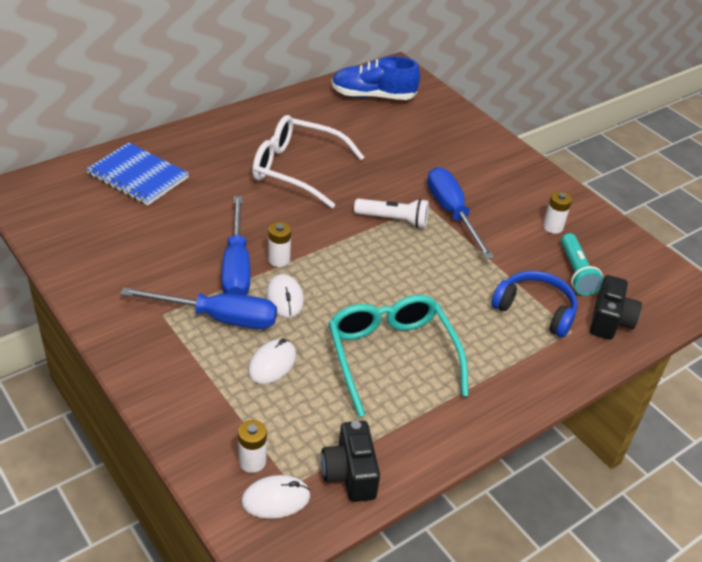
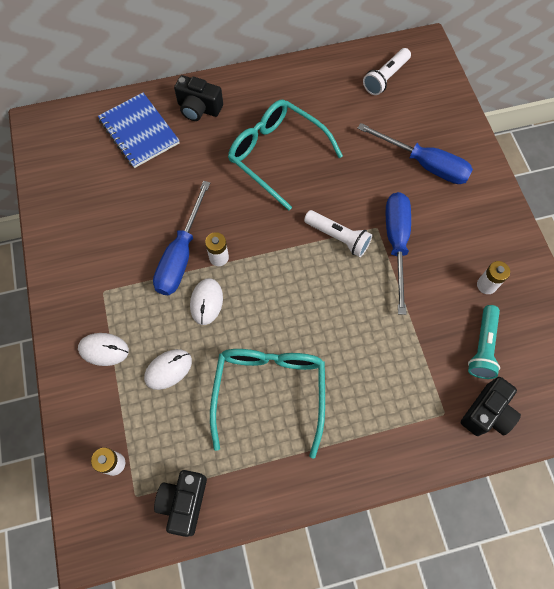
camera: 25 degrees right, 25 degrees up
blue screwdriver [120,287,277,329] -> blue screwdriver moved to [357,123,473,184]
white mouse [241,475,311,519] -> white mouse moved to [78,333,129,366]
white glasses [252,115,364,208] -> turquoise glasses [228,100,343,211]
blue shoe [331,56,420,100] -> white flashlight [363,48,411,95]
blue headphones [491,271,577,338] -> none
none -> black camera [174,75,223,121]

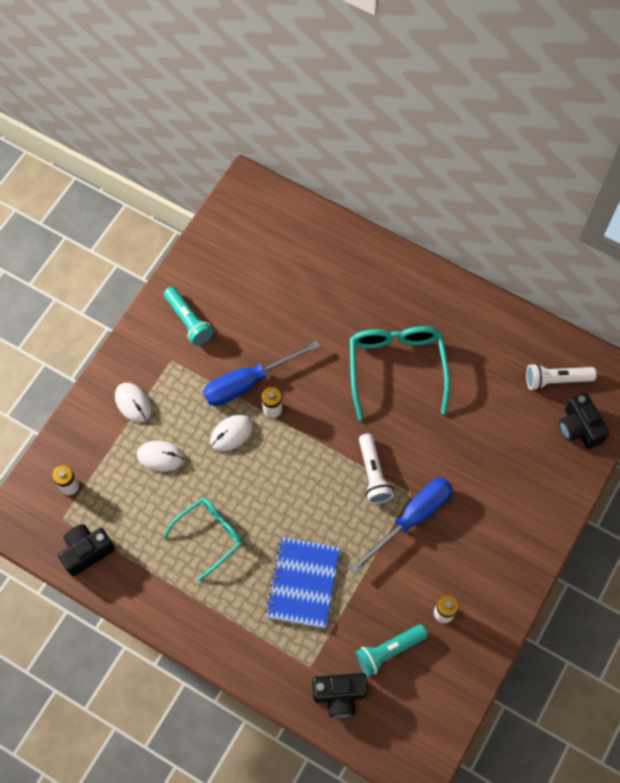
camera: 45 degrees right, 0 degrees up
blue notebook [98,93,180,168] -> blue notebook moved to [265,537,340,628]
black camera [174,75,223,121] -> black camera moved to [559,393,609,449]
turquoise glasses [210,349,325,459] -> turquoise glasses [163,498,243,581], size x0.65
blue screwdriver [357,123,473,184] -> none
none -> turquoise flashlight [164,287,214,346]

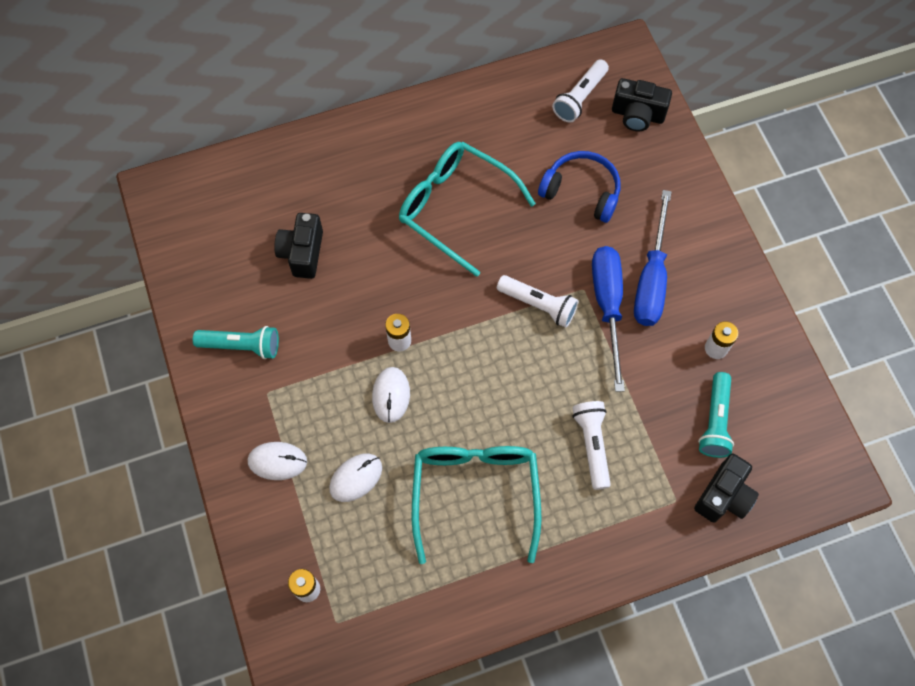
camera: 50 degrees left, 0 degrees up
black camera [58,524,115,576] -> black camera moved to [274,213,323,279]
turquoise glasses [163,498,243,581] -> turquoise glasses [412,446,542,564], size x1.55
blue screwdriver [203,340,320,406] -> blue screwdriver moved to [634,190,672,326]
blue notebook [265,537,340,628] -> white flashlight [572,401,611,490]
none -> blue headphones [538,151,620,223]

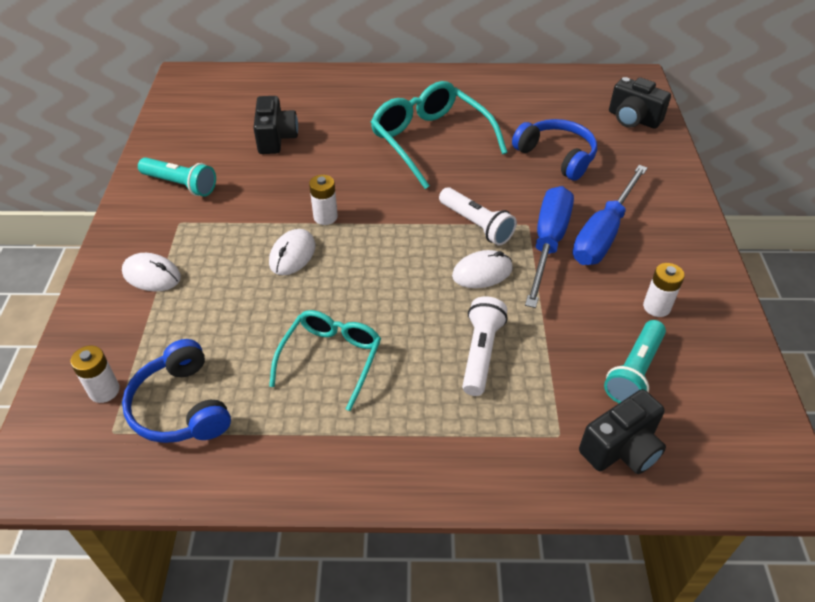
camera: 20 degrees right, 20 degrees down
black camera [274,213,323,279] -> black camera turned 150 degrees clockwise [253,96,298,154]
white mouse [329,454,382,502] -> white mouse moved to [452,250,513,288]
turquoise glasses [412,446,542,564] -> turquoise glasses [269,310,381,411], size x0.65
white flashlight [552,59,609,122] -> none
none -> blue headphones [122,339,231,443]

